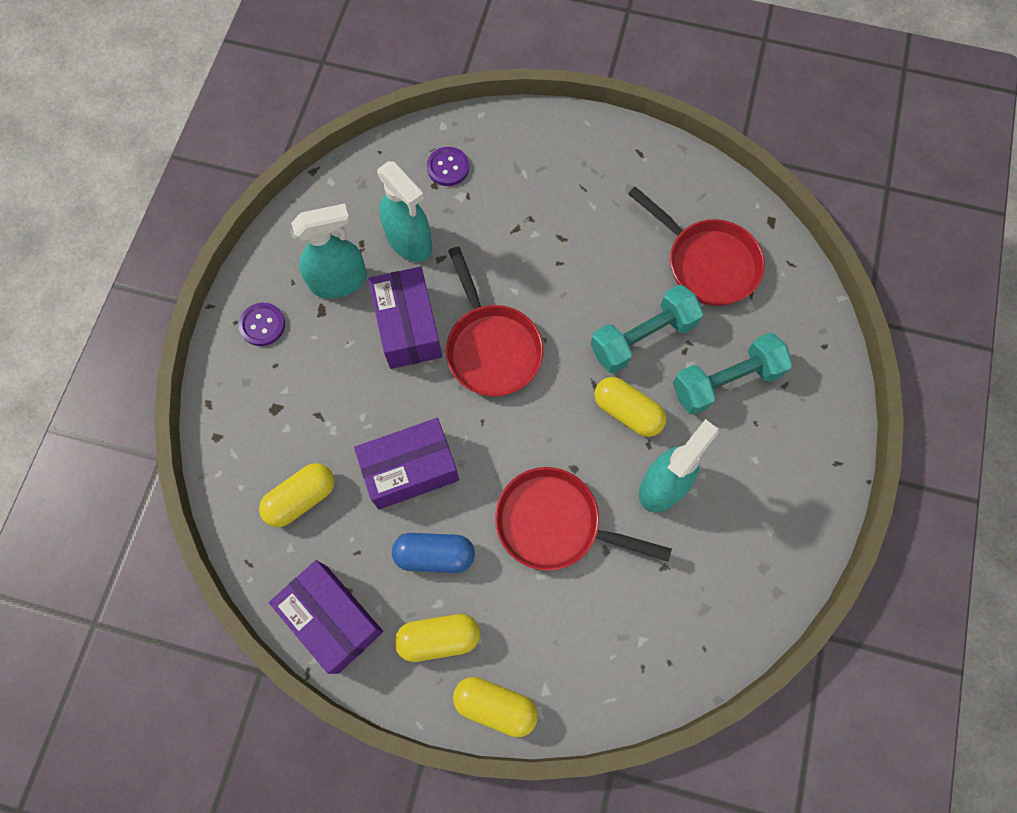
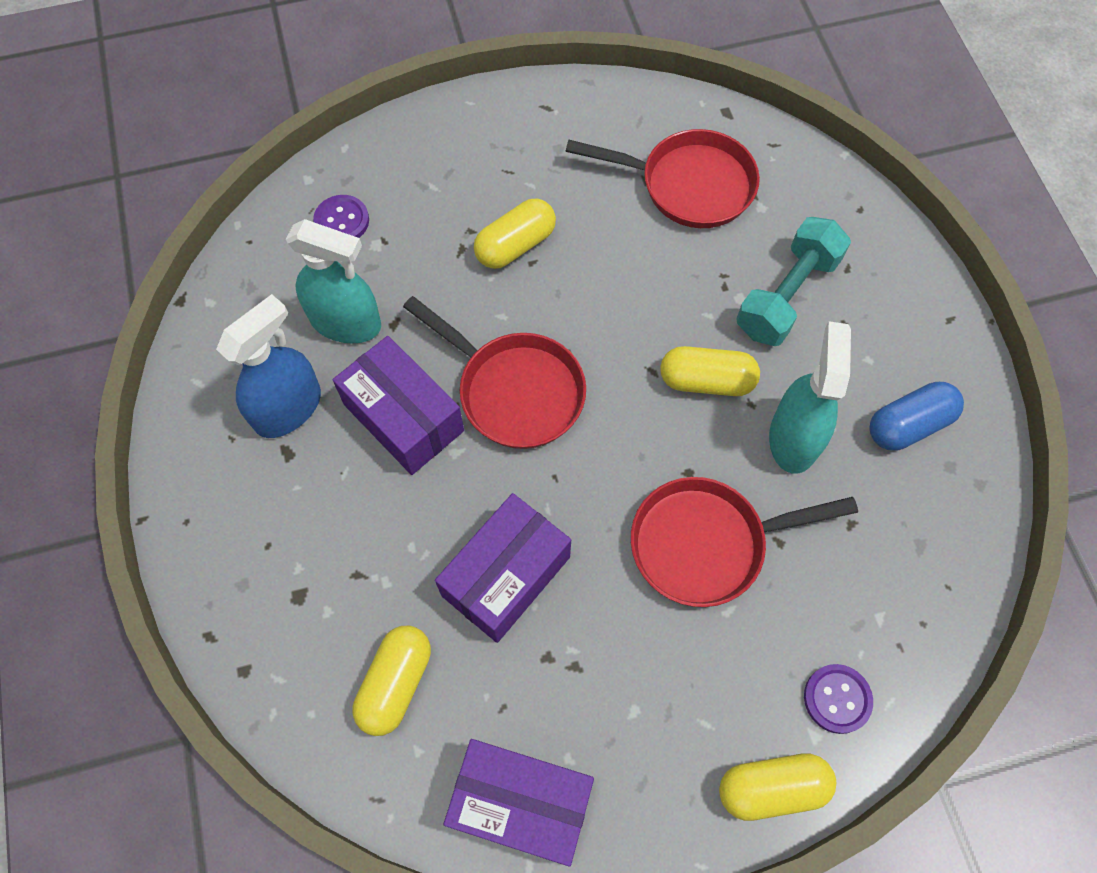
camera: 30 degrees left, 5 degrees down
purple button [238,303,285,346] -> purple button moved to [804,664,873,734]
turquoise spray bottle [291,203,367,298] -> blue spray bottle [216,294,321,438]
blue capsule [392,533,475,573] -> blue capsule moved to [870,382,964,451]
yellow capsule [395,614,480,662] -> yellow capsule moved to [474,199,556,269]
turquoise dumbbell [590,285,703,373] -> none

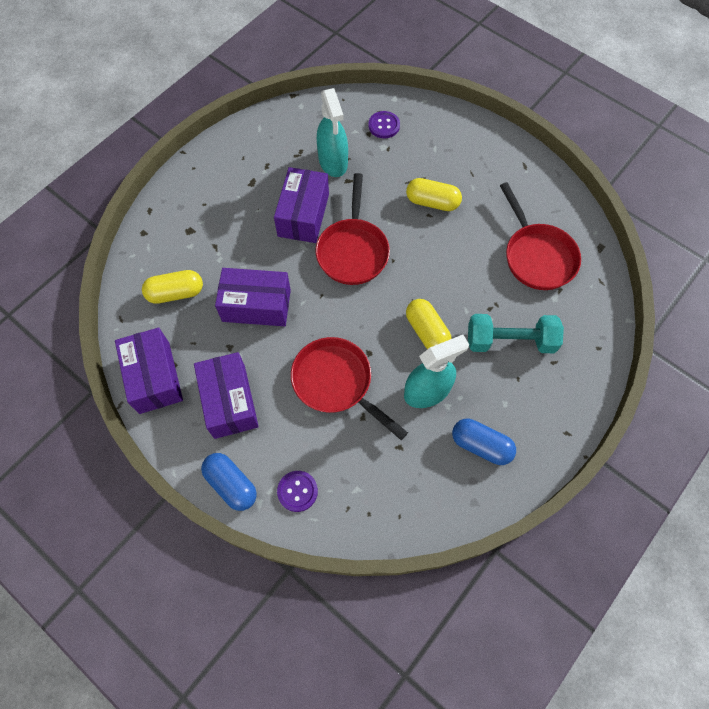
camera: 55 degrees right, 0 degrees up
blue spray bottle [216,294,321,438] -> none
yellow capsule [719,754,836,821] -> blue capsule [201,453,257,511]
none -> purple box [194,352,259,439]

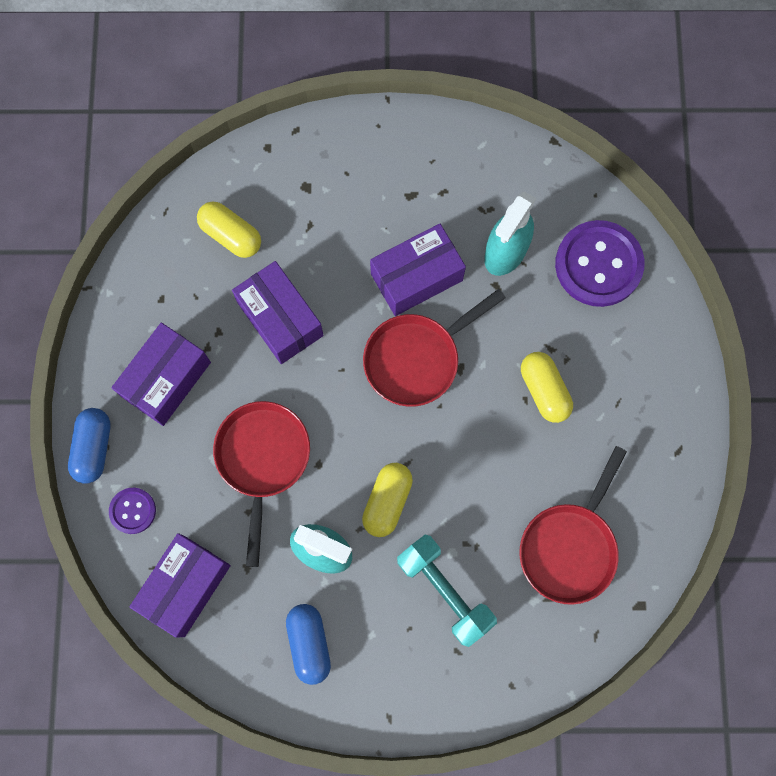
camera: 50 degrees right, 10 degrees up
purple box [115,328,183,414] -> purple box moved to [129,533,231,637]
purple button [368,111,400,138] -> purple button [555,220,644,307], size x1.99

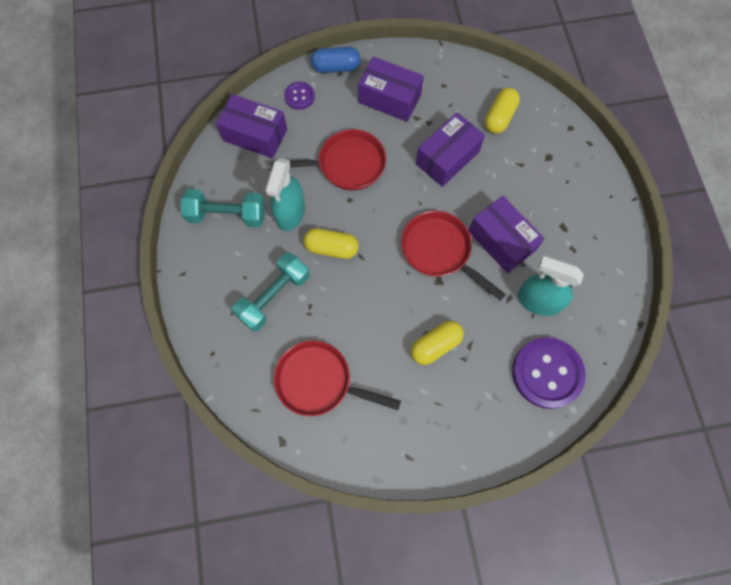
camera: 80 degrees right, 5 degrees down
blue capsule [286,604,331,685] -> turquoise dumbbell [181,189,265,227]

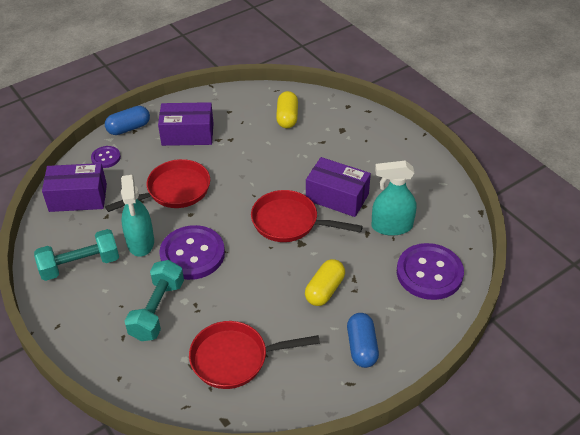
camera: 25 degrees left, 25 degrees down
yellow capsule [303,228,359,259] -> purple button [159,225,225,280]
purple box [416,112,485,187] -> none
none -> blue capsule [347,313,379,368]

